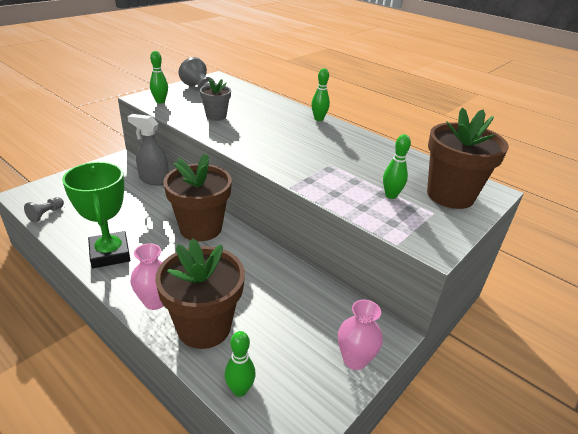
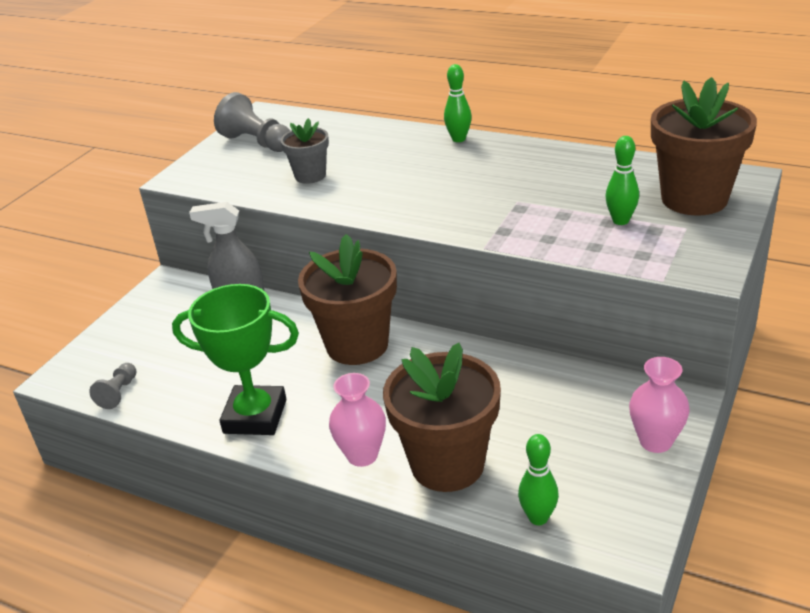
camera: 10 degrees left, 0 degrees up
green trophy [62,162,130,268] -> green trophy turned 45 degrees counterclockwise [172,284,299,435]
green bowling pin [150,51,168,104] -> none

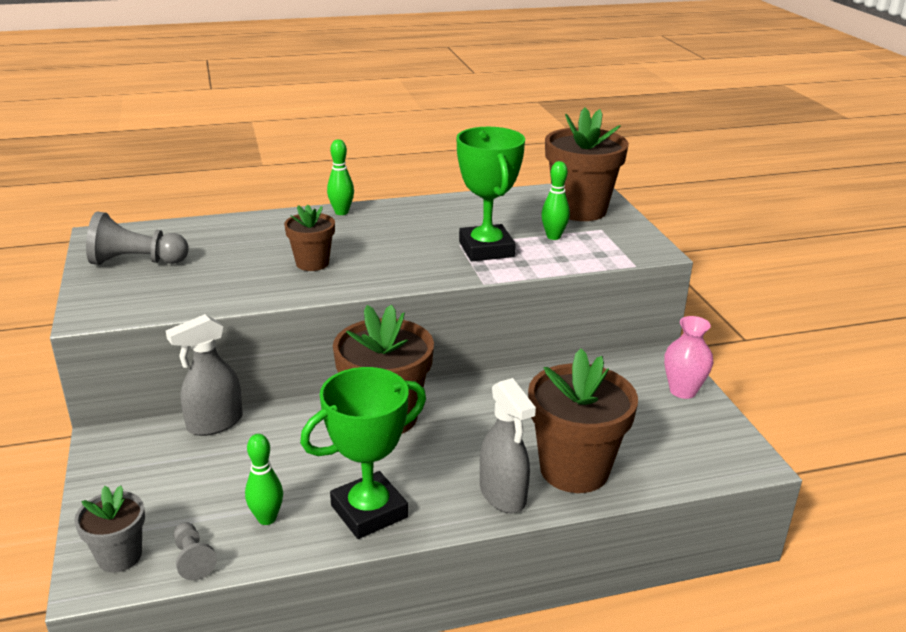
camera: 45 degrees left, 5 degrees down
grey flower pot [281,118,329,184] -> grey flower pot moved to [74,485,145,572]
pink vase [329,373,386,467] -> grey spray bottle [480,378,536,513]
green bowling pin [518,434,559,525] -> green bowling pin moved to [245,434,283,525]
none -> brown flower pot [284,204,335,271]
none -> green trophy [456,127,525,261]

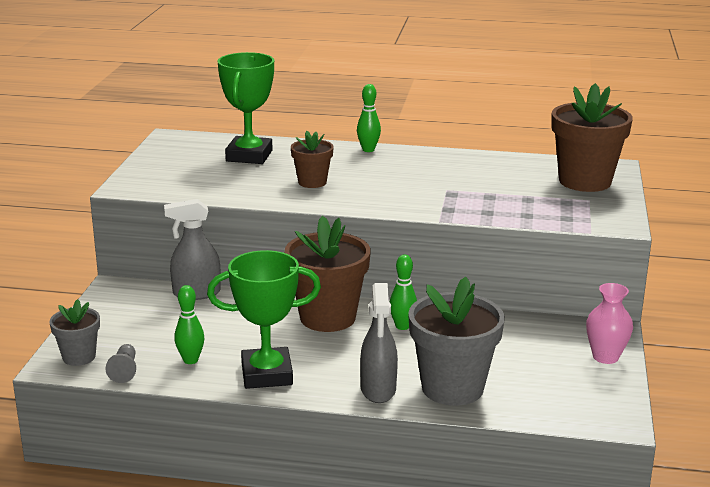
camera: 25 degrees right, 5 degrees down
grey pawn [86,211,189,265] -> none
green trophy [456,127,525,261] -> green trophy moved to [217,52,274,164]
brown flower pot [528,348,638,493] -> grey flower pot [408,277,505,406]
green bowling pin [541,161,570,240] -> green bowling pin moved to [390,254,417,330]

